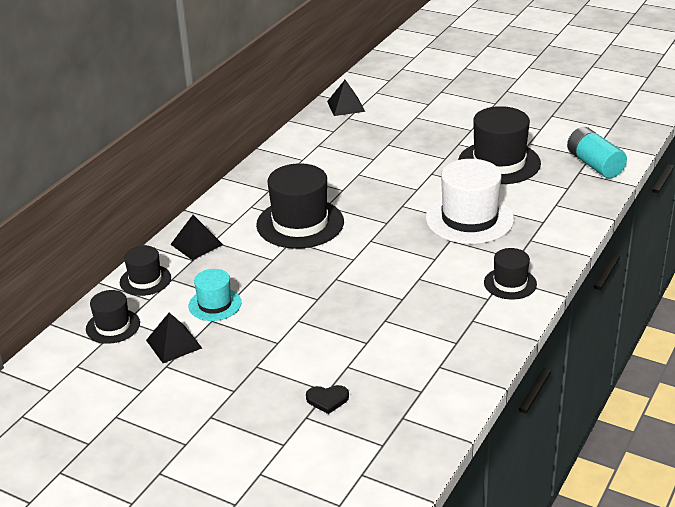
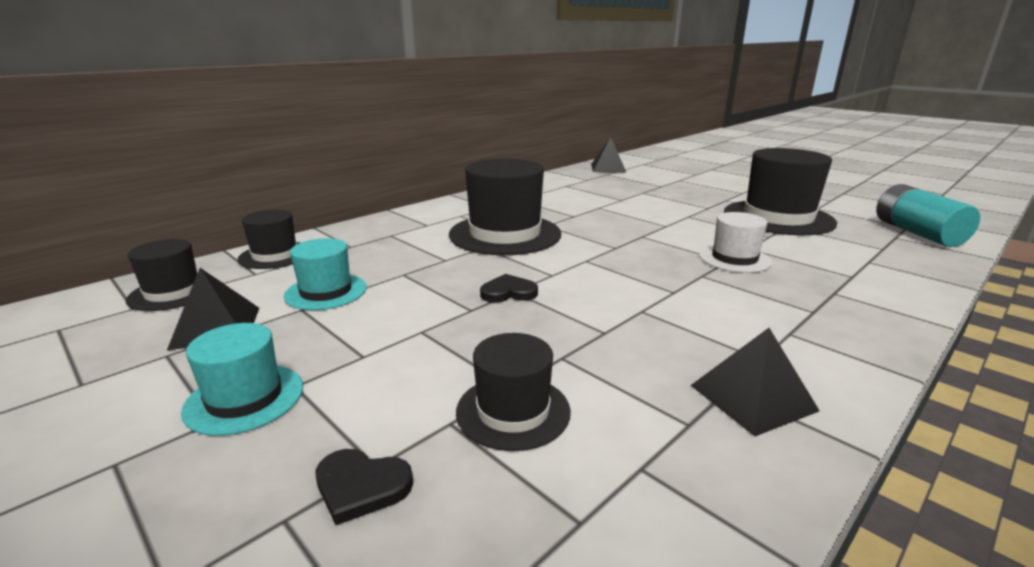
camera: 15 degrees right, 10 degrees down
black pyramid [170,215,223,260] -> black pyramid moved to [690,328,820,437]
white hat [426,159,514,244] -> white hat [699,212,772,273], size x0.55
black hat [484,248,537,299] -> black hat moved to [456,333,571,451]
none -> turquoise hat [181,323,303,436]
none -> black heart [480,274,538,302]

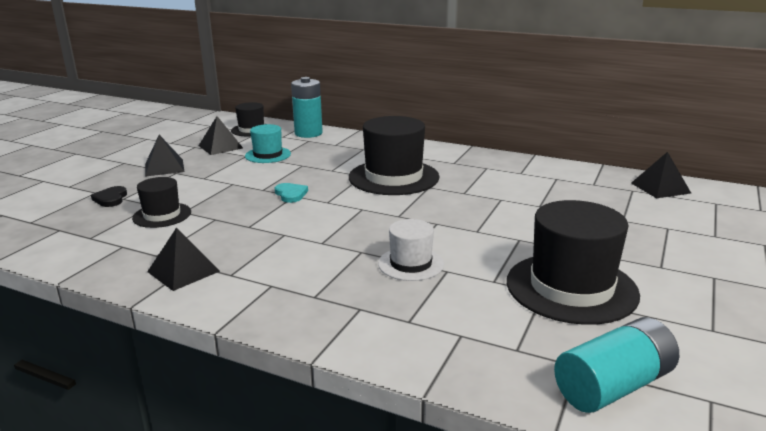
camera: 70 degrees right, 0 degrees up
turquoise hat [181,323,303,436] -> black pyramid [145,135,185,177]
black hat [237,209,299,269] -> turquoise battery [291,77,323,138]
black heart [480,274,538,302] -> turquoise heart [275,183,308,203]

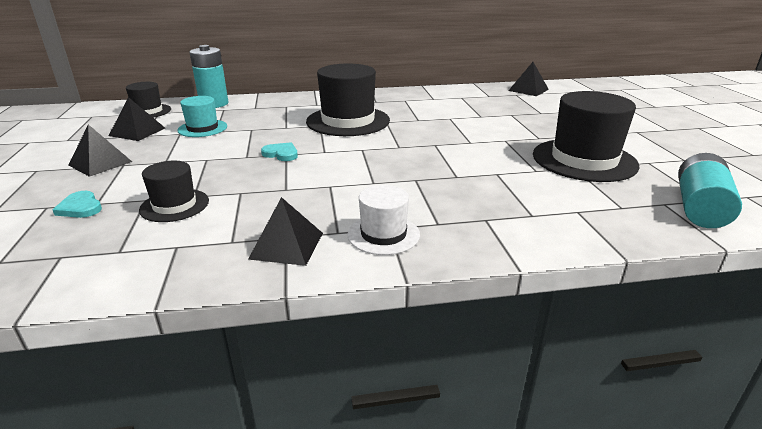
camera: 35 degrees left, 5 degrees up
black heart [91,186,127,207] -> turquoise heart [53,191,102,218]
white hat [378,219,444,281] -> white hat moved to [347,185,420,255]

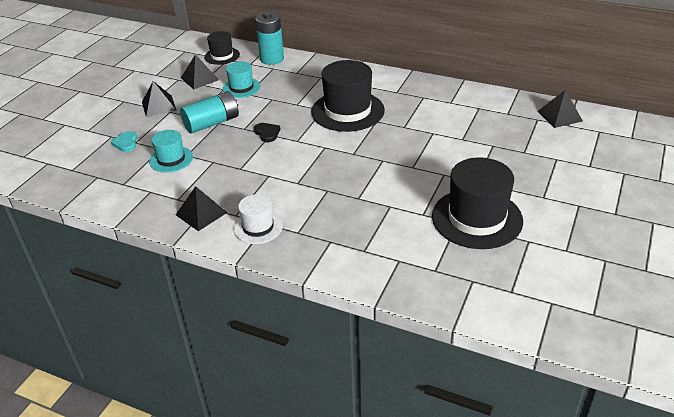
camera: 35 degrees right, 10 degrees up
black hat [139,161,209,222] -> turquoise hat [149,130,193,173]
turquoise heart [261,142,298,161] -> black heart [254,123,281,142]
turquoise battery [678,153,742,228] -> turquoise battery moved to [180,91,239,133]

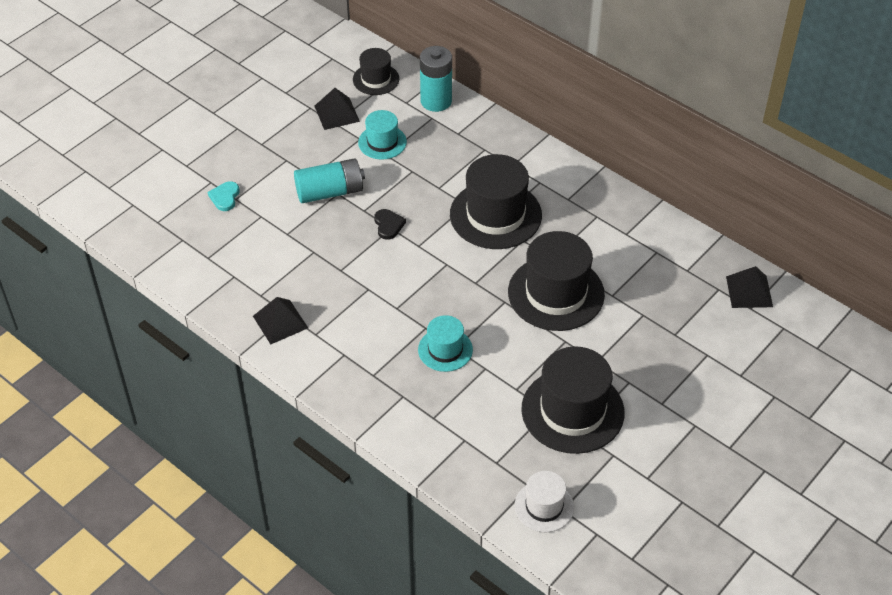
camera: 15 degrees right, 10 degrees up
black pyramid [142,81,177,117] -> none
turquoise hat [149,130,193,173] -> turquoise hat moved to [418,315,473,372]
white hat [234,194,283,244] -> white hat moved to [515,471,574,532]
none -> black hat [508,231,605,331]

